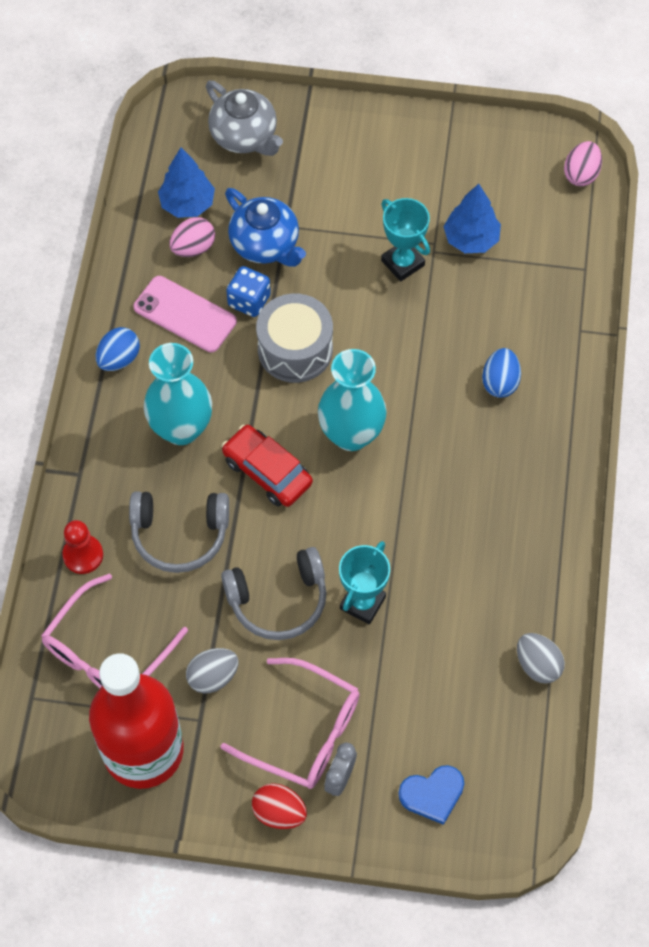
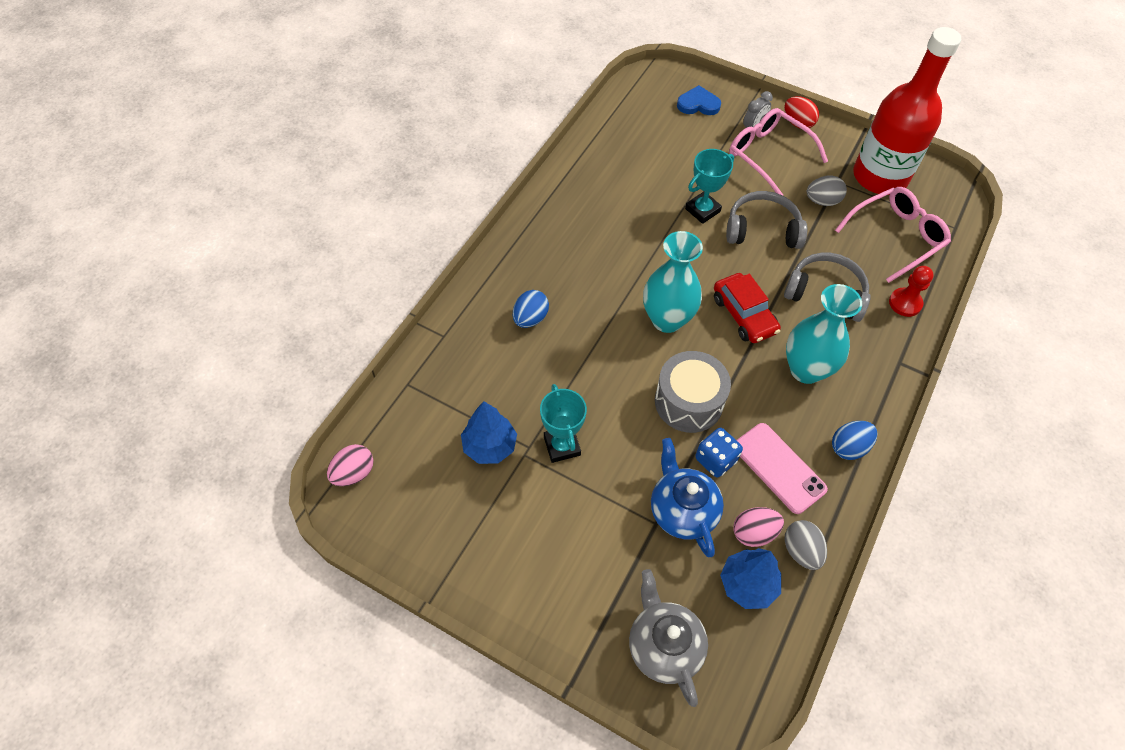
camera: 160 degrees left, 5 degrees down
grey egg [517,633,565,684] -> grey egg moved to [785,520,827,570]

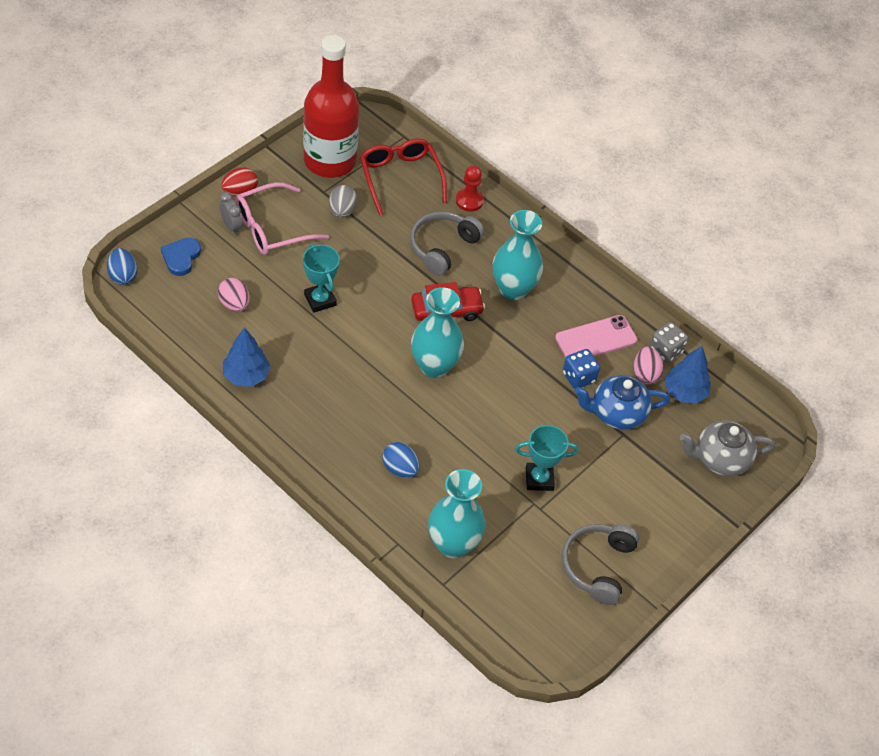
camera: 80 degrees left, 5 degrees down
pink egg [327,444,374,486] -> pink egg moved to [218,278,250,312]
blue tree [461,401,517,464] -> blue tree moved to [223,327,270,387]
grey drum [655,351,731,433] -> none
grey headphones [726,191,807,249] -> grey headphones moved to [562,524,639,605]
grey egg [785,520,827,570] -> grey dice [650,322,688,363]
blue egg [832,421,877,460] -> blue egg moved to [107,248,137,285]
pink glasses [835,187,951,283] -> red glasses [360,138,447,215]
none -> turquoise vase [428,469,486,559]

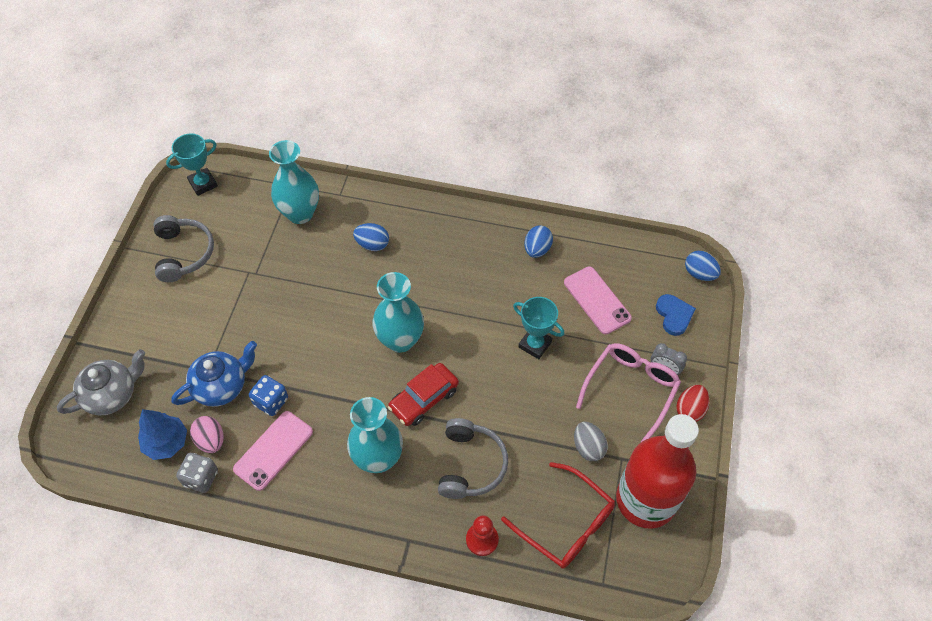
camera: 155 degrees right, 5 degrees up
pink egg [218,278,250,312] -> pink phone [564,267,632,335]
blue tree [223,327,270,387] -> blue egg [525,225,553,258]
turquoise trophy [515,425,578,491] -> turquoise trophy moved to [166,134,218,196]

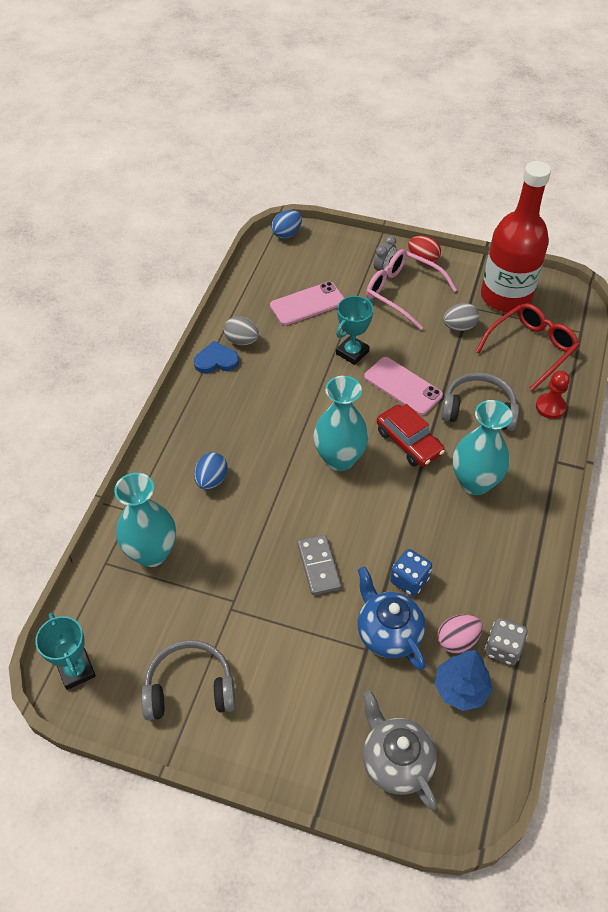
camera: 85 degrees left, 5 degrees down
pink phone [233,411,313,491] -> pink phone moved to [364,357,443,415]
blue egg [525,225,553,258] -> grey egg [224,316,259,345]
blue heart [656,294,696,336] -> blue heart moved to [194,341,239,373]
none -> grey domino [298,535,341,595]

